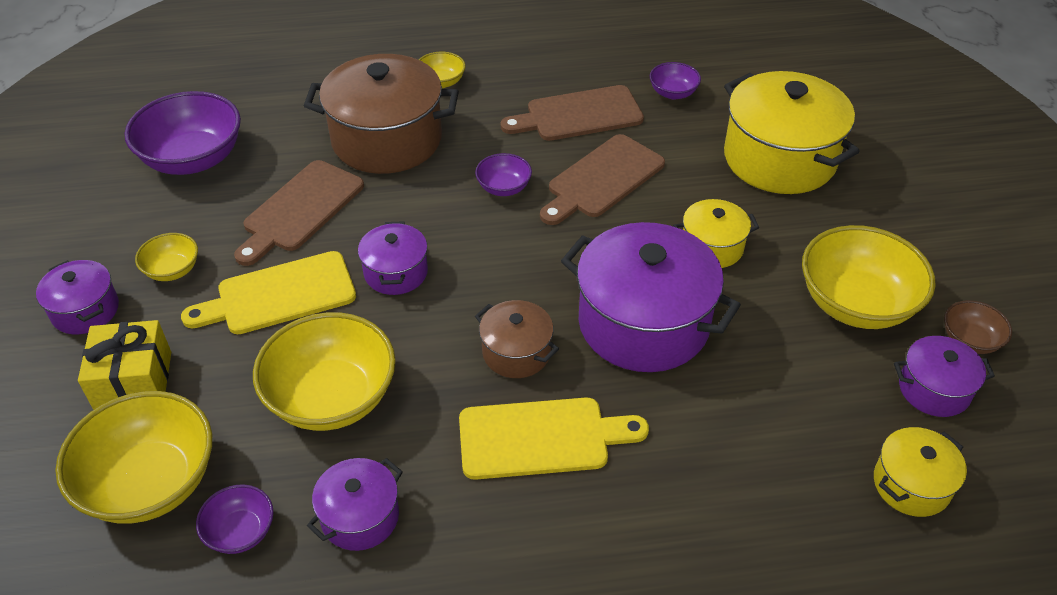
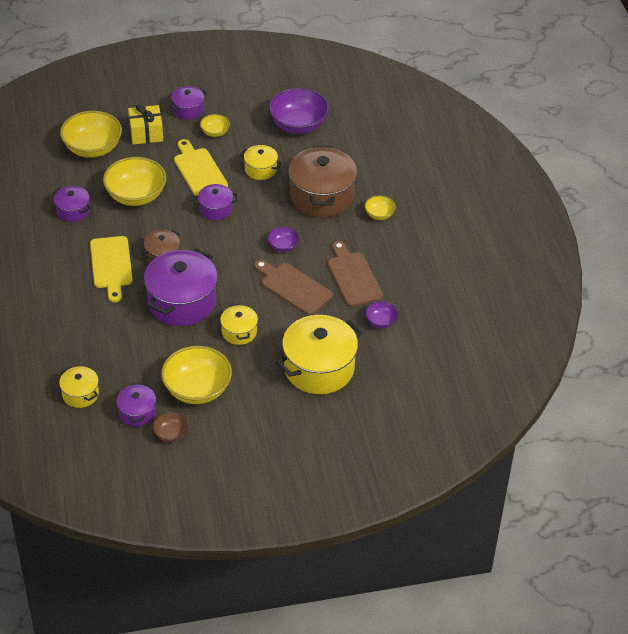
camera: 85 degrees right, 0 degrees up
purple bowl [196,485,273,554] -> none
brown cutting board [234,160,364,266] -> yellow pot [240,145,282,180]

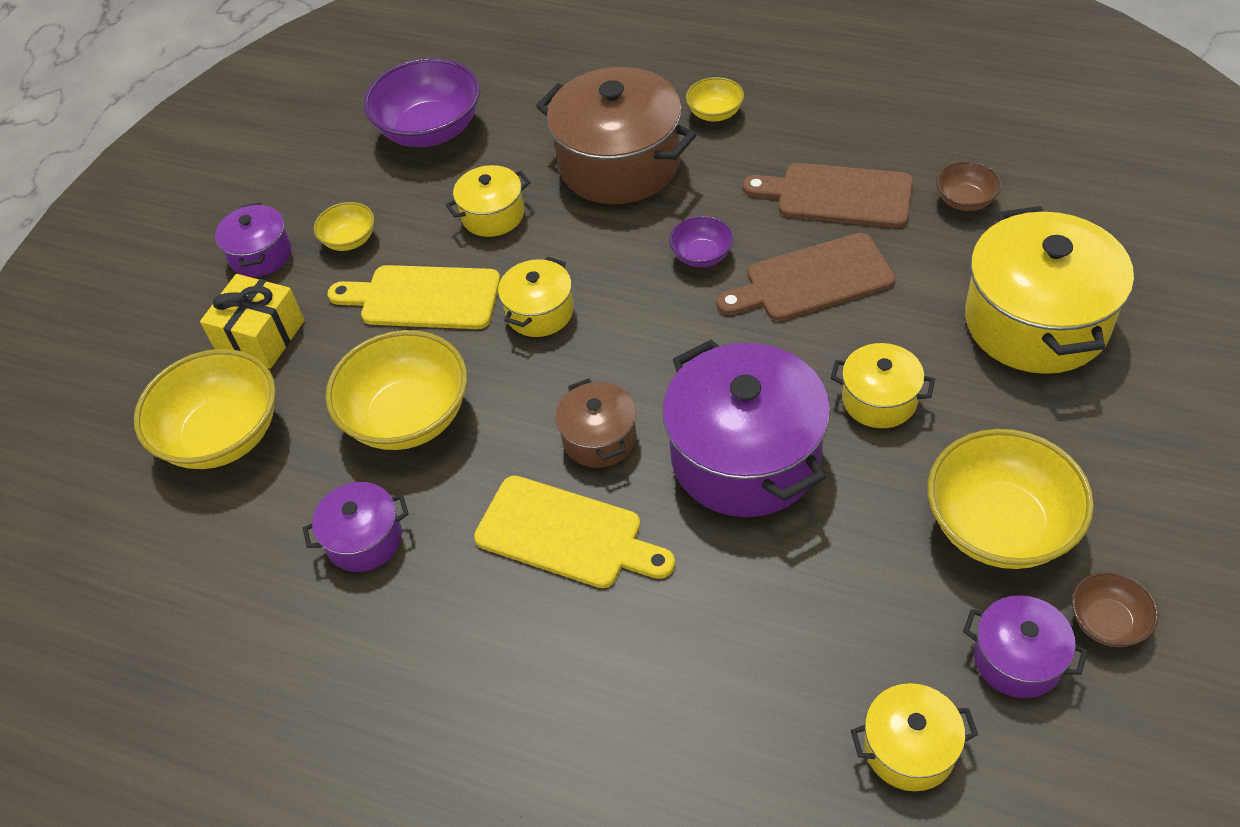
camera: 50 degrees left, 5 degrees up
purple pot [193,184,238,220] -> yellow pot [498,257,574,337]
purple bowl [365,301,399,328] -> brown bowl [936,161,1001,211]

